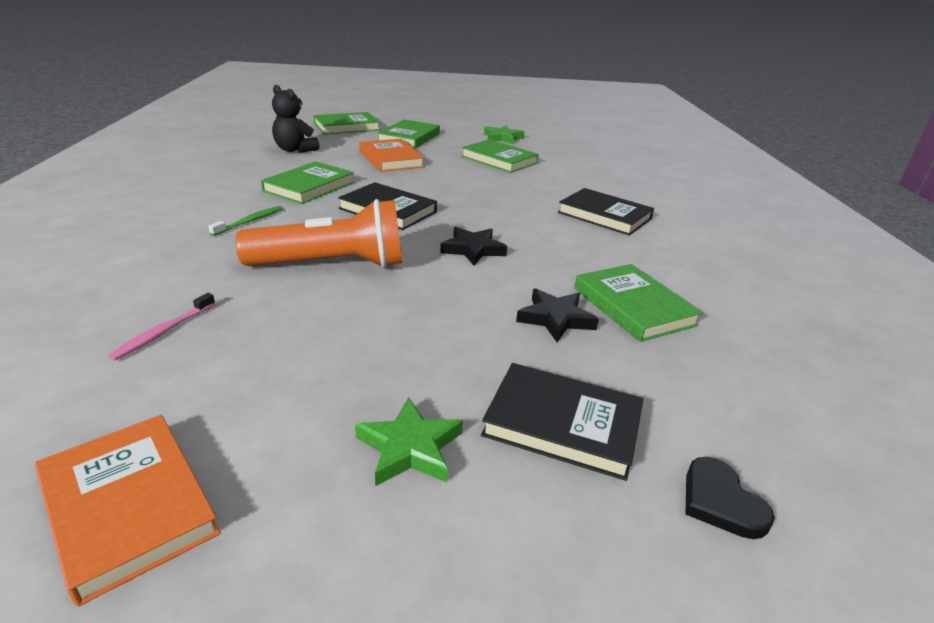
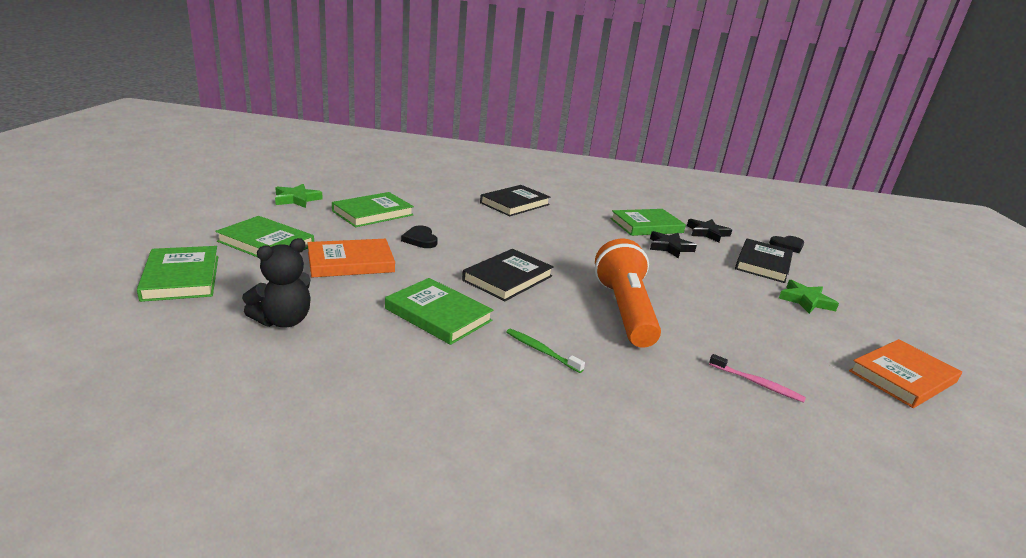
camera: 85 degrees left, 5 degrees down
black star [440,227,507,265] -> black star moved to [687,219,732,243]
none -> black heart [401,226,438,248]

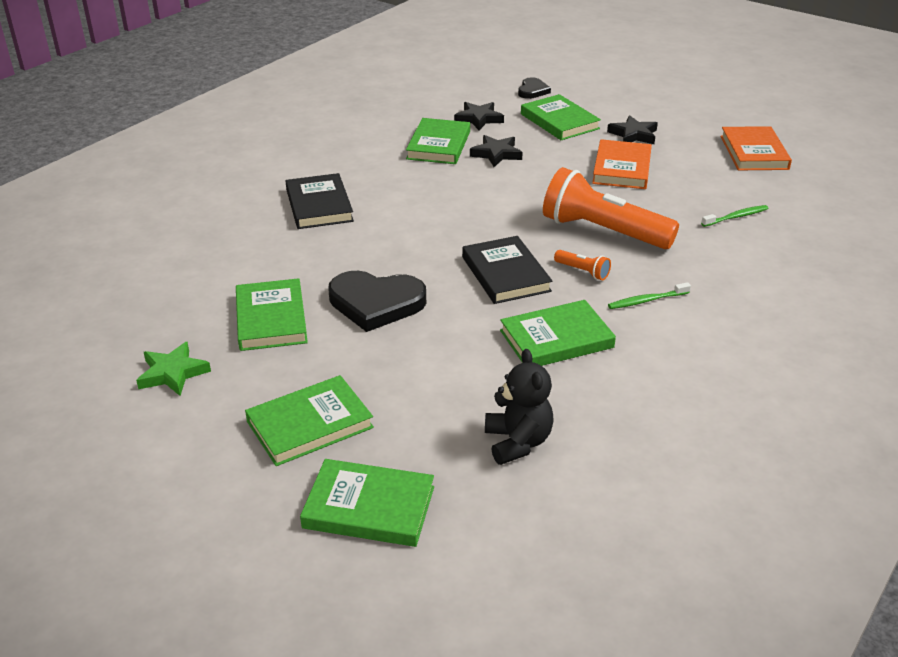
camera: 55 degrees left, 10 degrees up
orange book [308,239,395,277] -> orange book moved to [592,139,652,189]
black heart [401,226,438,248] -> black heart [328,271,426,332], size x1.86
pink toothbrush [709,354,806,403] -> green toothbrush [701,205,768,227]
black book [735,238,793,283] -> green book [521,94,601,140]
green star [779,280,839,314] -> black star [607,115,658,144]
none -> orange flashlight [554,250,611,280]

